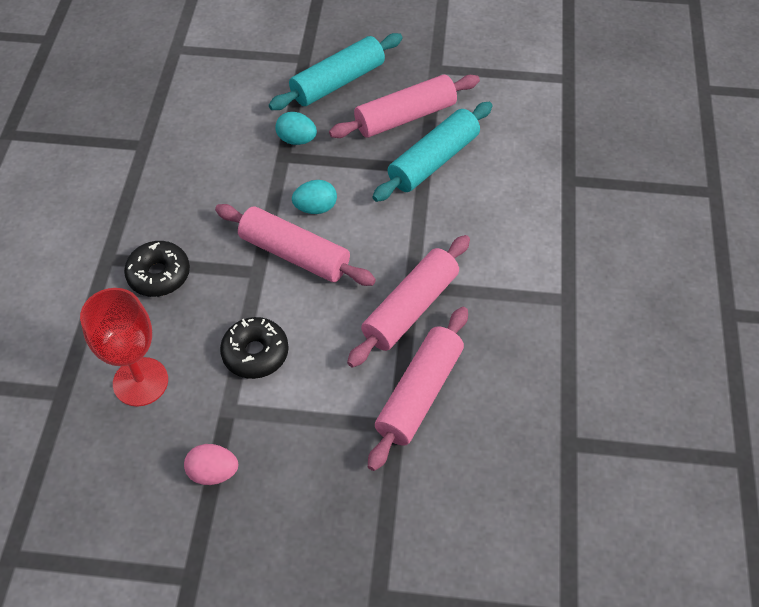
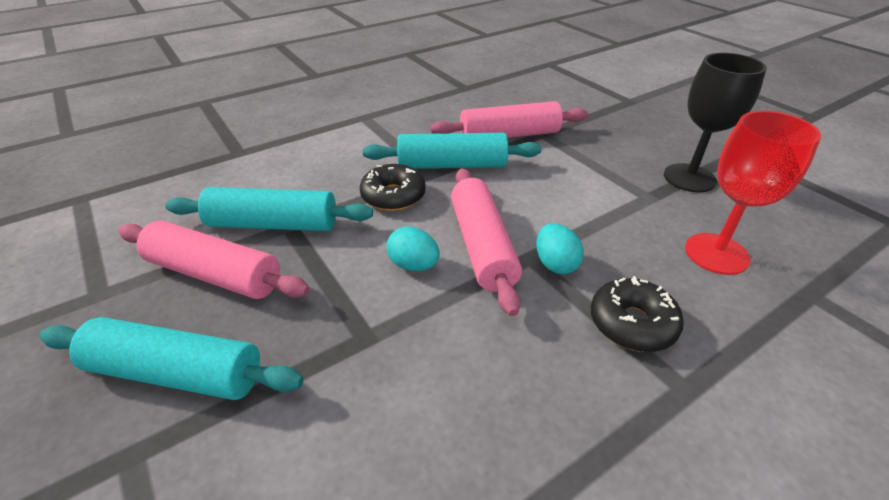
camera: 130 degrees left, 15 degrees down
pink egg [184,444,238,485] -> black goblet [664,53,767,192]
black donut [220,317,289,379] -> black donut moved to [360,164,426,211]
turquoise egg [275,112,317,145] -> turquoise egg moved to [536,223,584,274]
pink rolling pin [347,235,470,368] -> turquoise rolling pin [363,133,541,169]

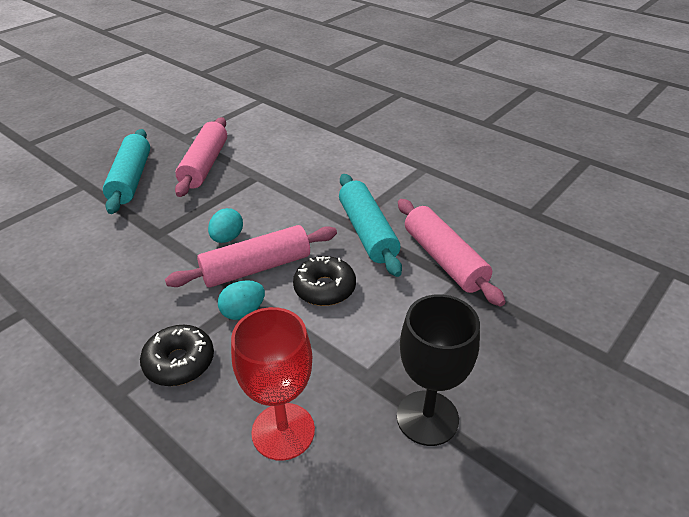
camera: 75 degrees right, 0 degrees up
turquoise rolling pin [165,187,373,231] -> none
black donut [360,164,426,211] -> black donut moved to [293,256,356,306]

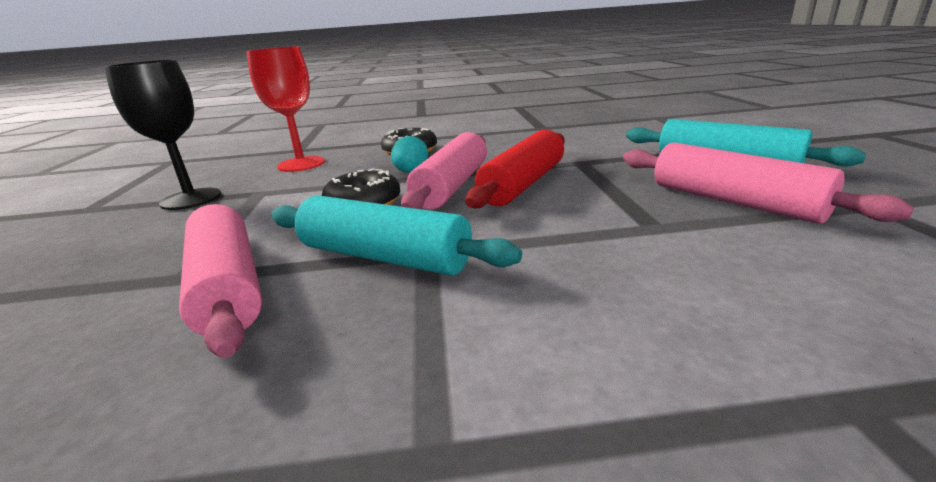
camera: 135 degrees right, 15 degrees down
turquoise egg [208,208,243,243] -> red rolling pin [465,130,565,208]
pink rolling pin [398,199,506,307] -> pink rolling pin turned 45 degrees clockwise [179,204,263,358]

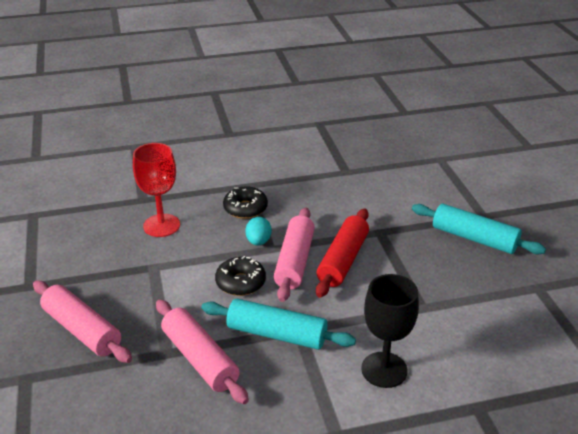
camera: 10 degrees left, 10 degrees up
black goblet [104,59,221,210] -> black goblet moved to [361,274,419,388]
pink rolling pin [623,142,914,224] -> pink rolling pin moved to [33,281,132,363]

